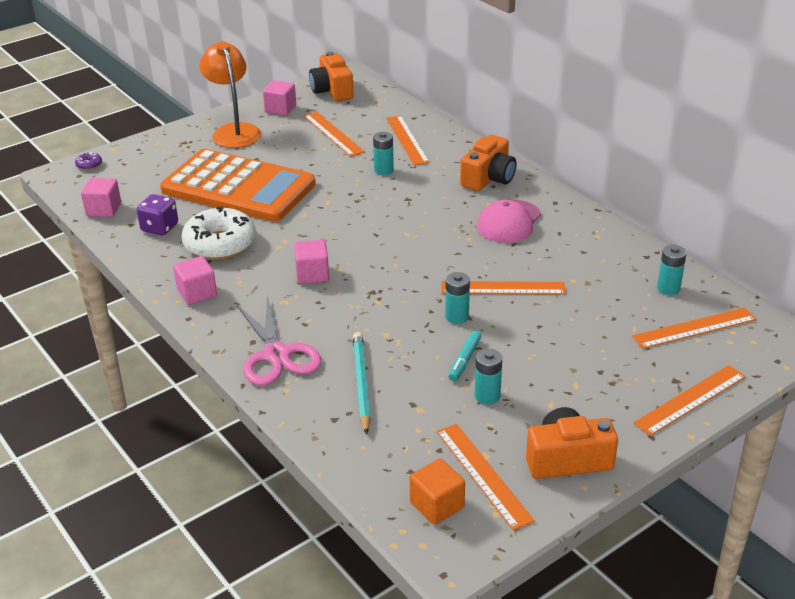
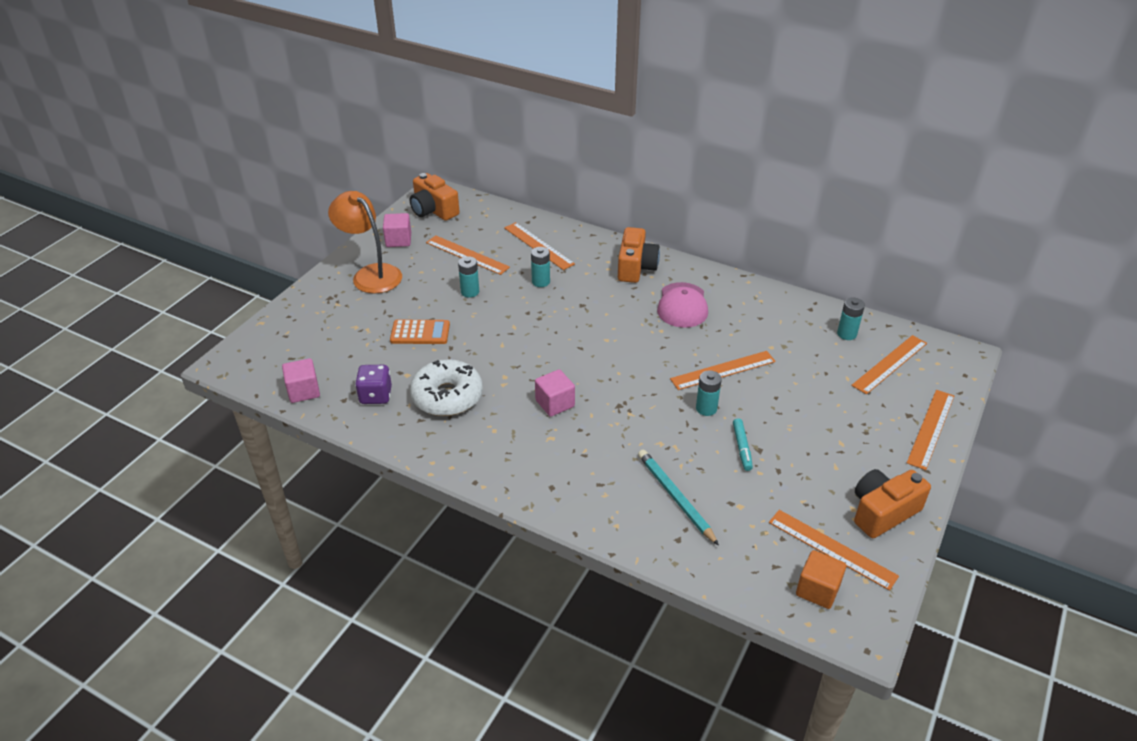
camera: 25 degrees left, 5 degrees up
purple donut [75,152,102,170] -> none
orange calculator [160,149,316,222] -> orange calculator [390,320,450,344], size x0.42
pink cube [173,256,217,305] -> none
pink scissors [236,295,321,386] -> none
turquoise battery [475,349,502,404] -> turquoise battery moved to [458,256,479,298]

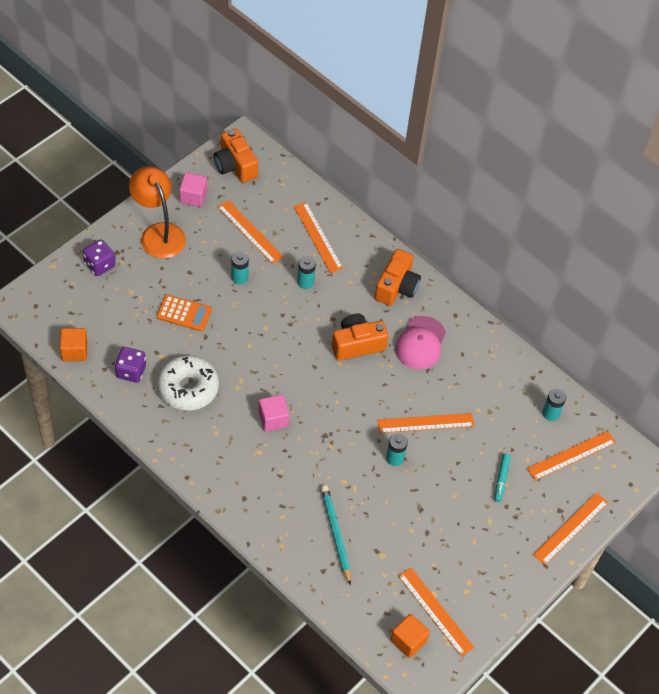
camera: 10 degrees right, 15 degrees up
pink cube [282,358,320,403] -> orange cube [60,328,88,361]
turquoise marker [733,418,753,471] -> turquoise marker moved to [494,454,511,502]
orange camera [854,469,931,538] -> orange camera moved to [332,314,389,361]
none -> purple dice [83,239,115,276]

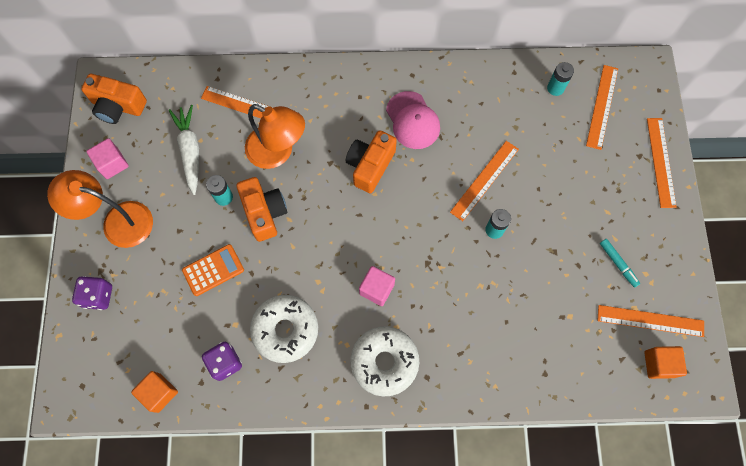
camera: 40 degrees left, 15 degrees up
orange ruler [217,200,284,264] -> white carrot [169,105,199,195]
turquoise battery [297,256,316,289] -> orange lamp [245,104,305,169]
turquoise pencil [321,486,351,585] -> none
orange camera [375,249,421,306] -> orange camera moved to [236,177,287,242]
turquoise marker [494,454,511,502] -> turquoise marker moved to [600,239,640,288]
none -> white donut [350,326,419,396]

